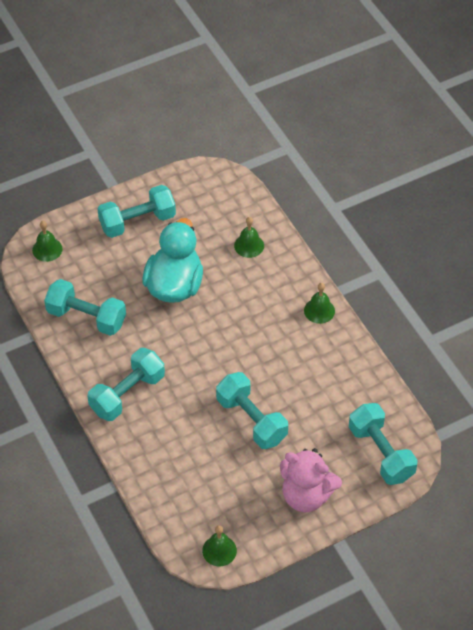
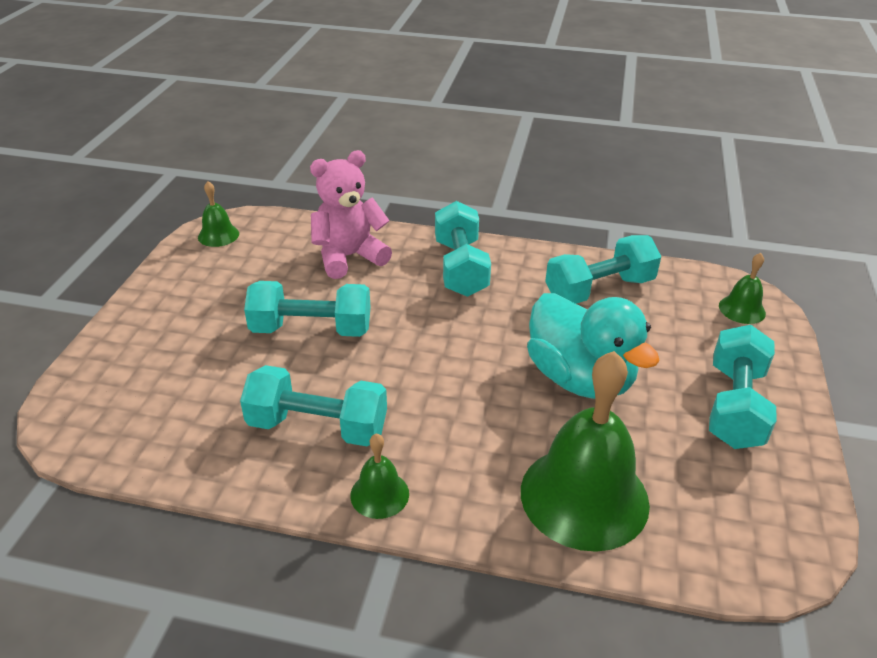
camera: 130 degrees right, 15 degrees down
green bell [234,217,264,258] -> green bell [521,351,650,552], size x2.17
pink teddy bear [280,448,342,512] -> pink teddy bear moved to [310,150,392,279]
turquoise dumbbell [349,403,418,485] -> turquoise dumbbell moved to [240,365,387,446]

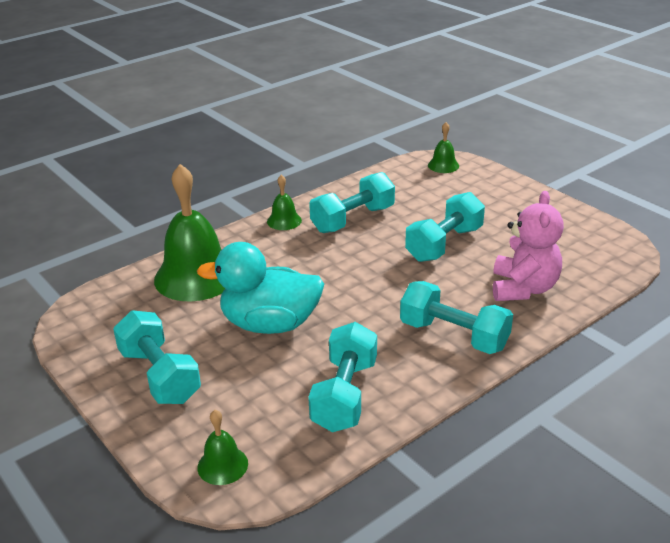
camera: 130 degrees right, 5 degrees down
green bell [198,181,239,247] -> green bell moved to [428,122,459,173]

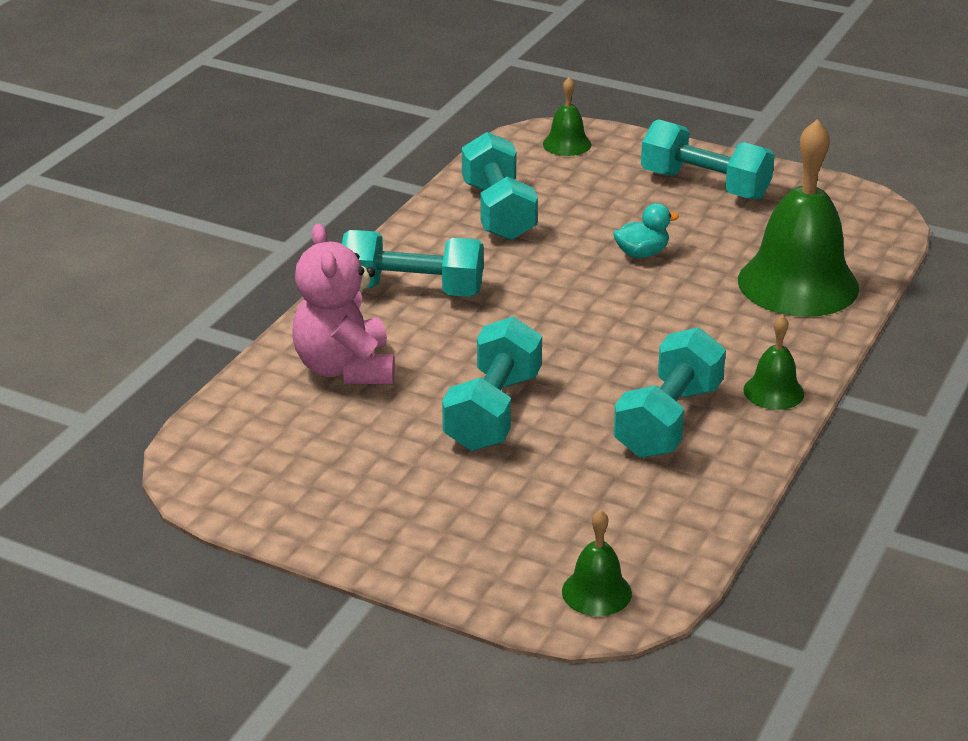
camera: 155 degrees right, 0 degrees up
turquoise duck [197,242,324,334] -> turquoise duck [613,203,679,258], size x0.44

